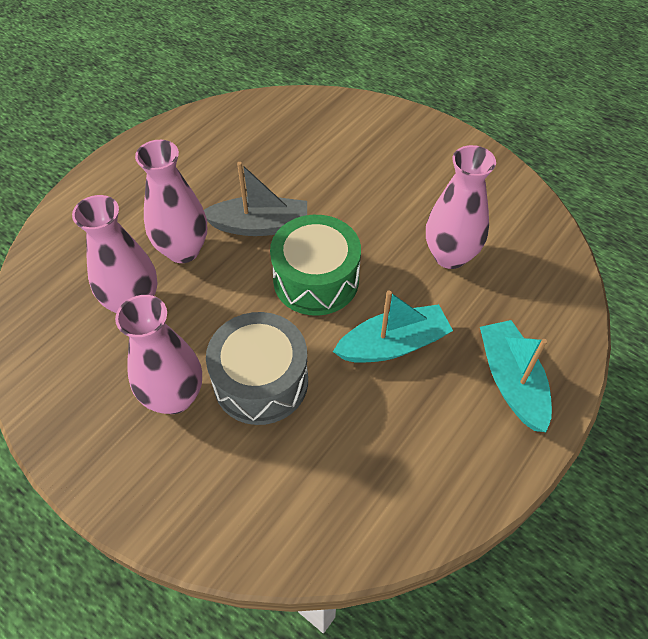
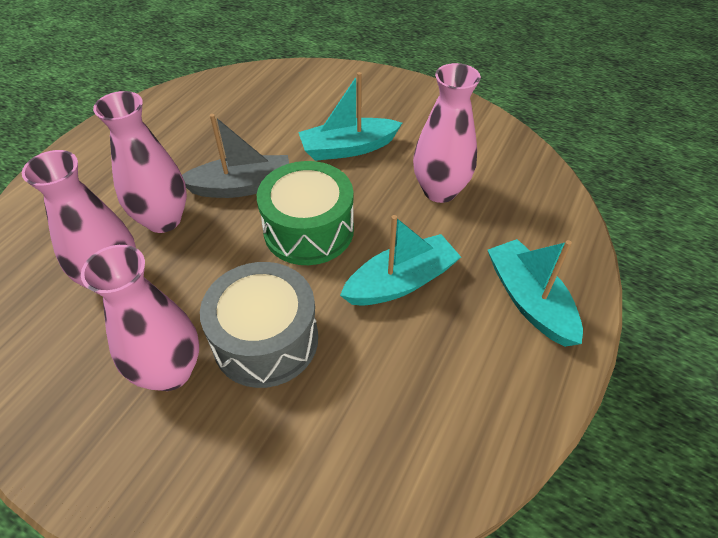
camera: 10 degrees left, 5 degrees down
none -> turquoise boat [298,72,402,161]

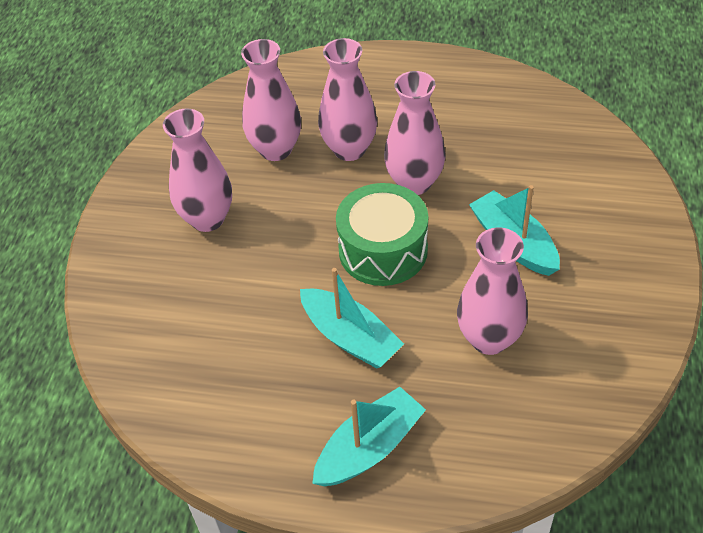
camera: 75 degrees right, 0 degrees up
grey boat [182,114,289,198] -> pink vase [384,71,446,195]
grey drum [200,262,318,388] -> none

